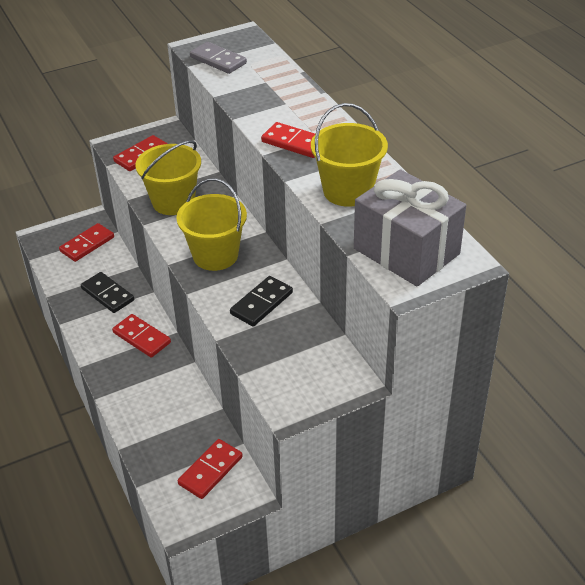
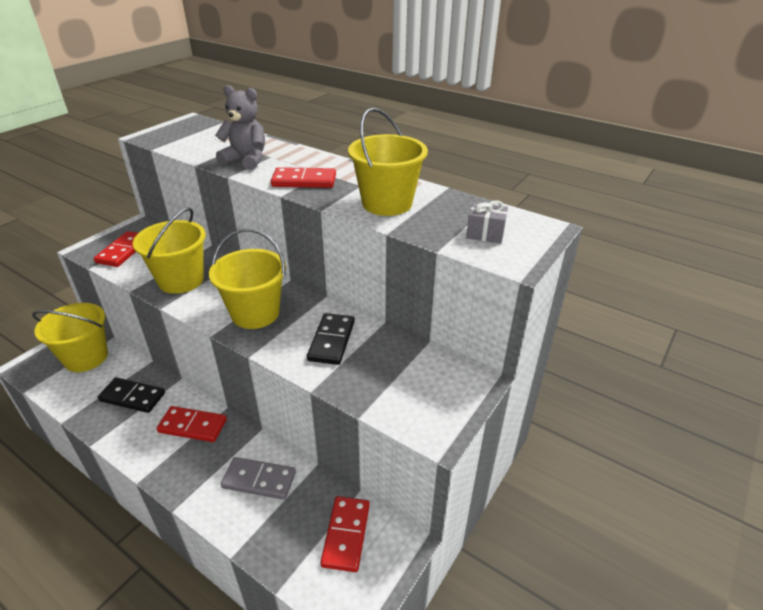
camera: 30 degrees left, 5 degrees down
red domino [59,223,114,262] -> yellow bucket [32,303,108,372]
grey domino [190,42,247,74] -> grey domino moved to [221,457,296,500]
grey gift [354,169,466,287] -> grey gift [466,200,508,244], size x0.41
none -> grey teddy bear [215,85,265,170]

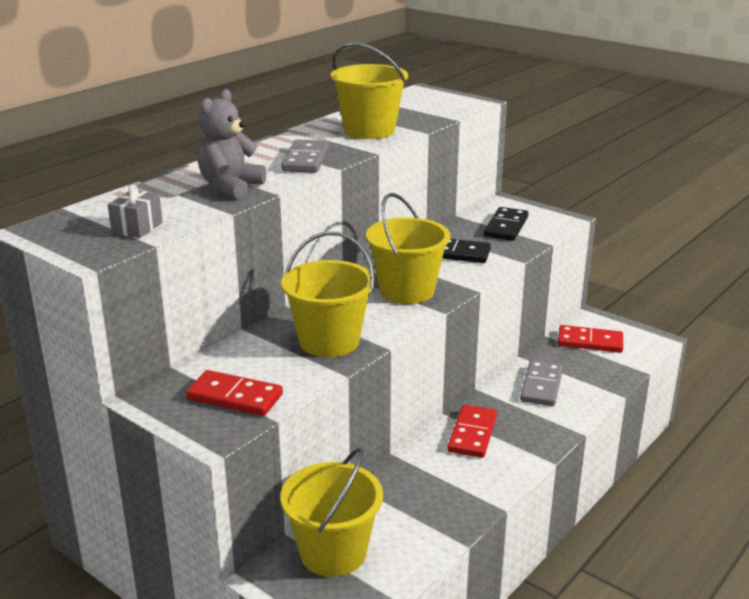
camera: 85 degrees left, 10 degrees down
black domino [98,377,165,413] -> black domino moved to [484,207,528,241]
red domino [271,167,336,188] -> grey domino [281,139,329,173]
grey gift [466,200,508,244] -> grey gift moved to [108,185,163,238]

